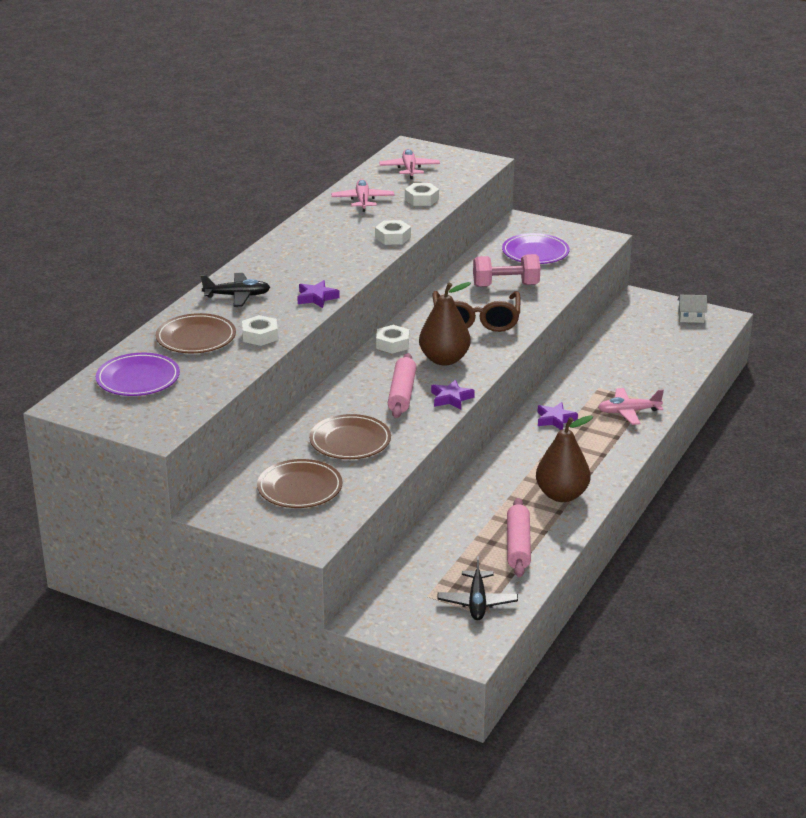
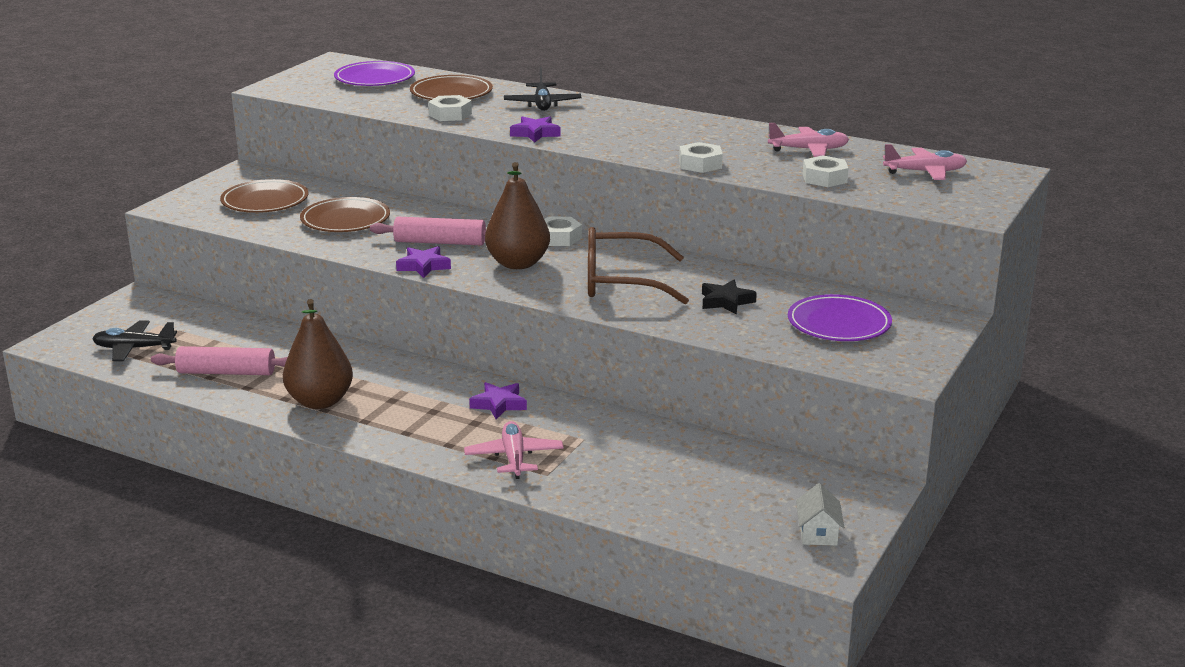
camera: 90 degrees right, 5 degrees down
pink dumbbell [473,254,540,287] -> black star [702,280,757,314]

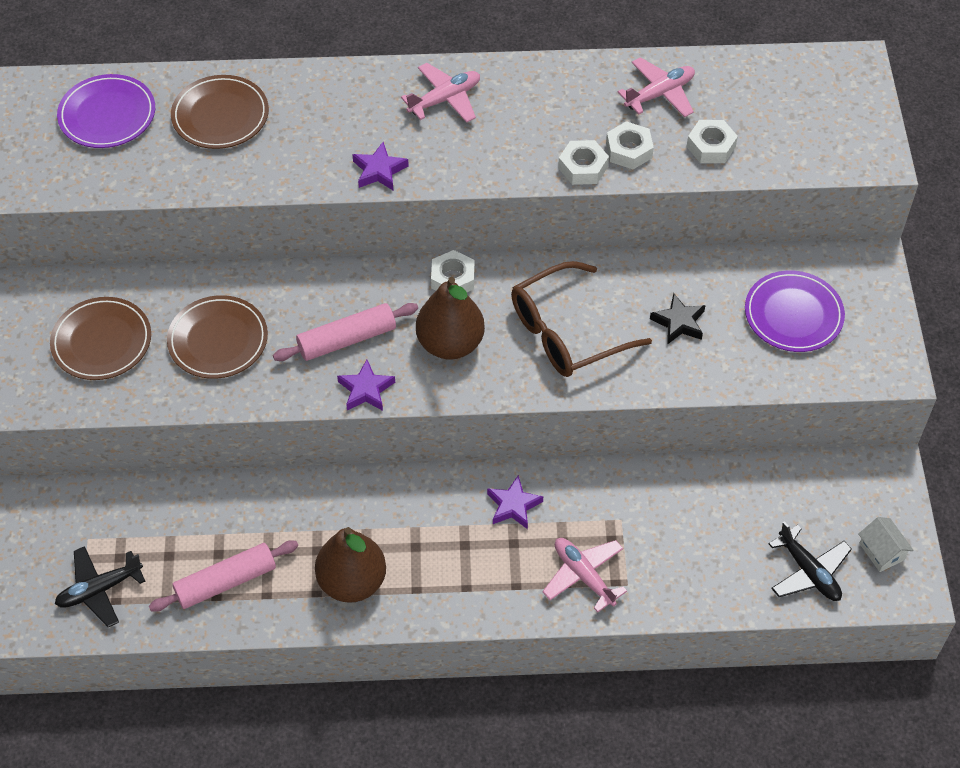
camera: 30 degrees left, 30 degrees up
white nut [428,95,472,121] -> white nut moved to [606,121,654,169]
black plane [504,67,582,111] -> black plane moved to [769,521,852,601]
pink plane [883,144,967,180] -> pink plane moved to [401,63,480,123]

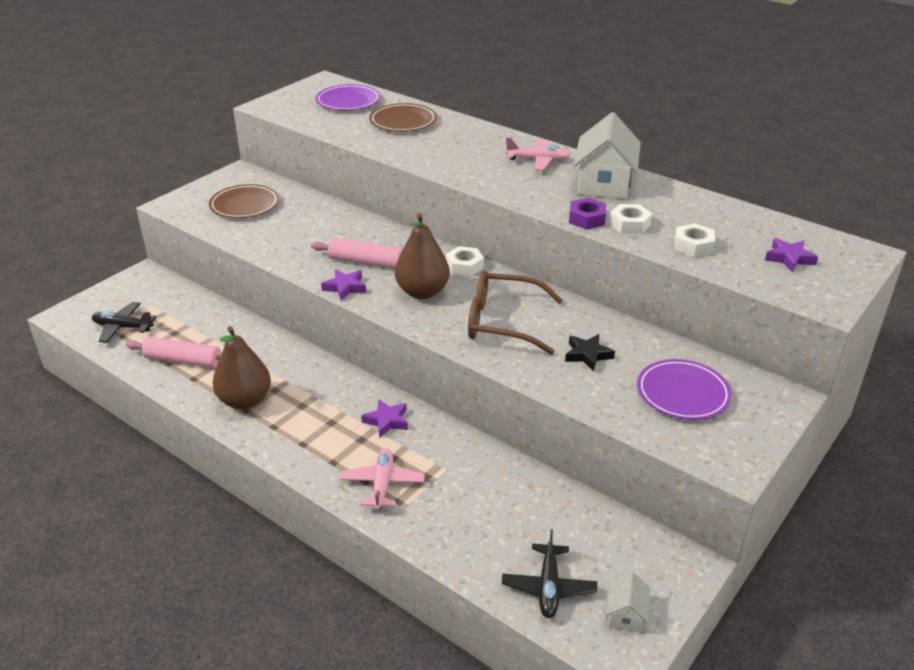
camera: 40 degrees right, 20 degrees down
brown plate [167,295,268,379] -> none
purple star [352,142,409,190] -> purple star moved to [765,238,818,272]
white nut [558,140,609,185] -> purple nut [569,198,606,230]
pink plane [618,57,695,117] -> none
none -> white house [573,112,641,199]

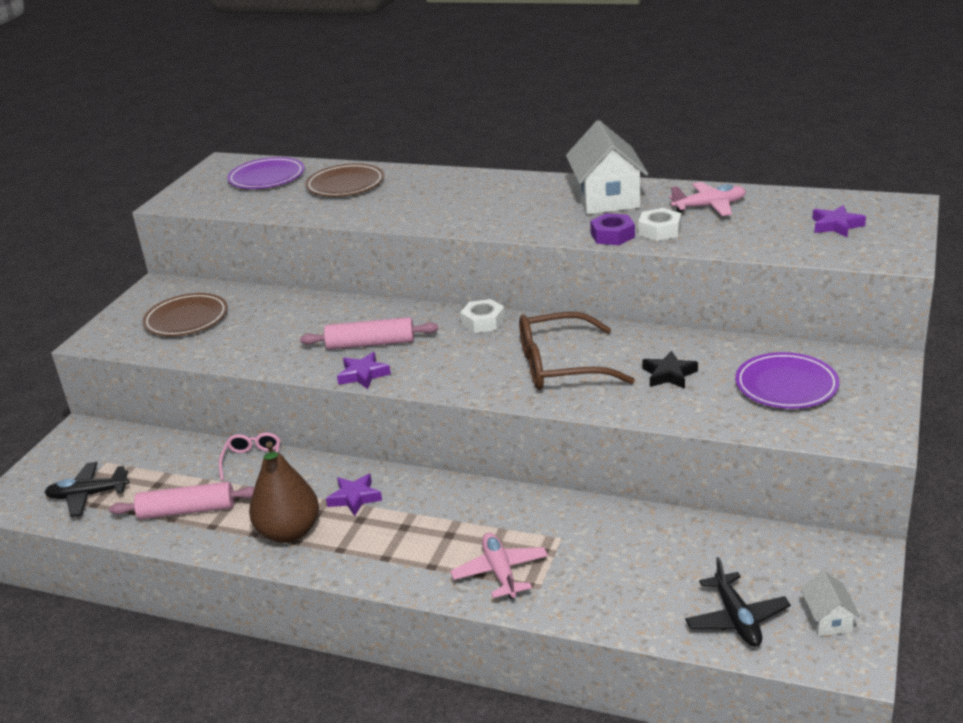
camera: 15 degrees left, 5 degrees down
purple star [361,399,408,437] -> purple star moved to [326,474,382,516]
brown pear [395,213,450,299] -> none
pink plane [505,137,571,170] -> pink plane moved to [669,182,746,216]
white nut [675,223,715,257] -> none
none -> pink glasses [219,433,280,481]

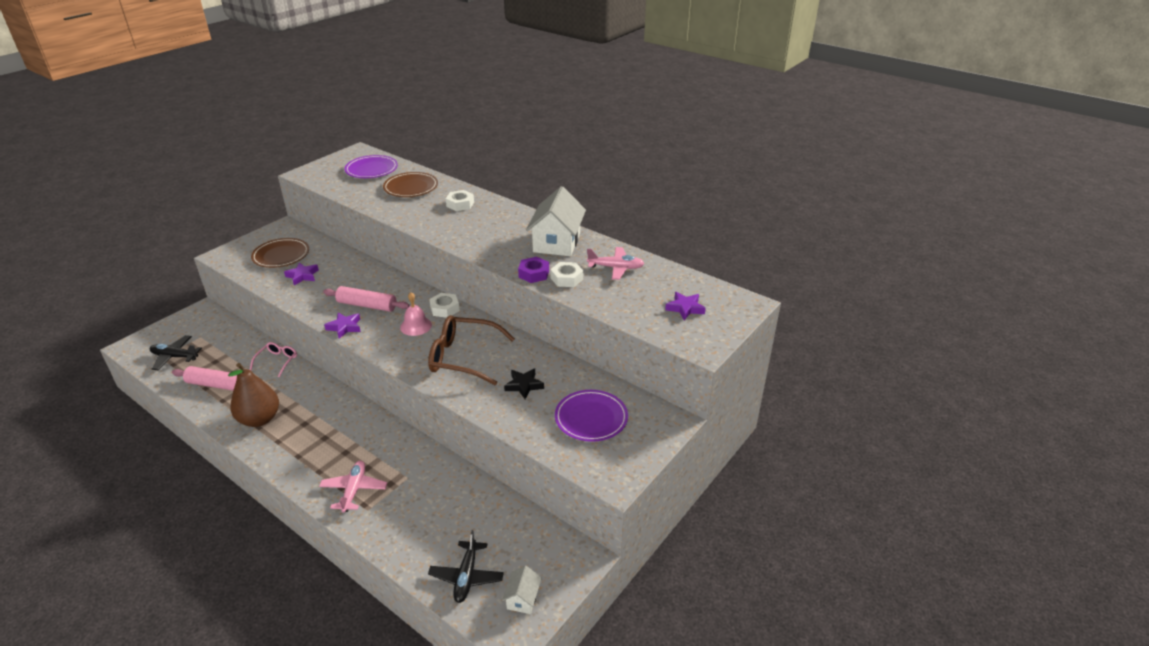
camera: 15 degrees right, 5 degrees up
purple star [326,474,382,516] -> purple star moved to [284,262,319,285]
none -> pink bell [400,292,432,336]
none -> white nut [446,190,474,211]

